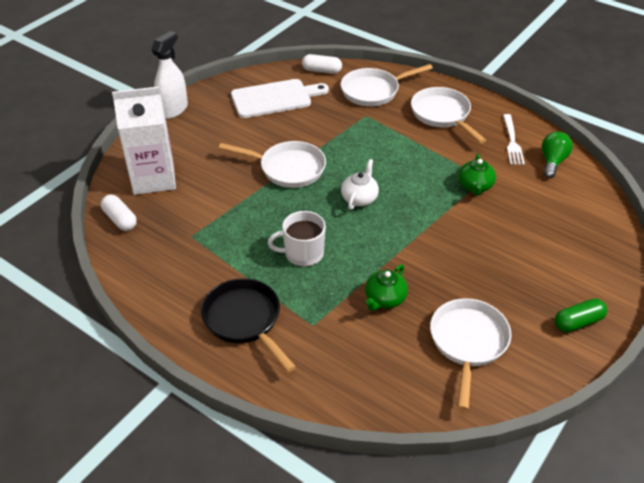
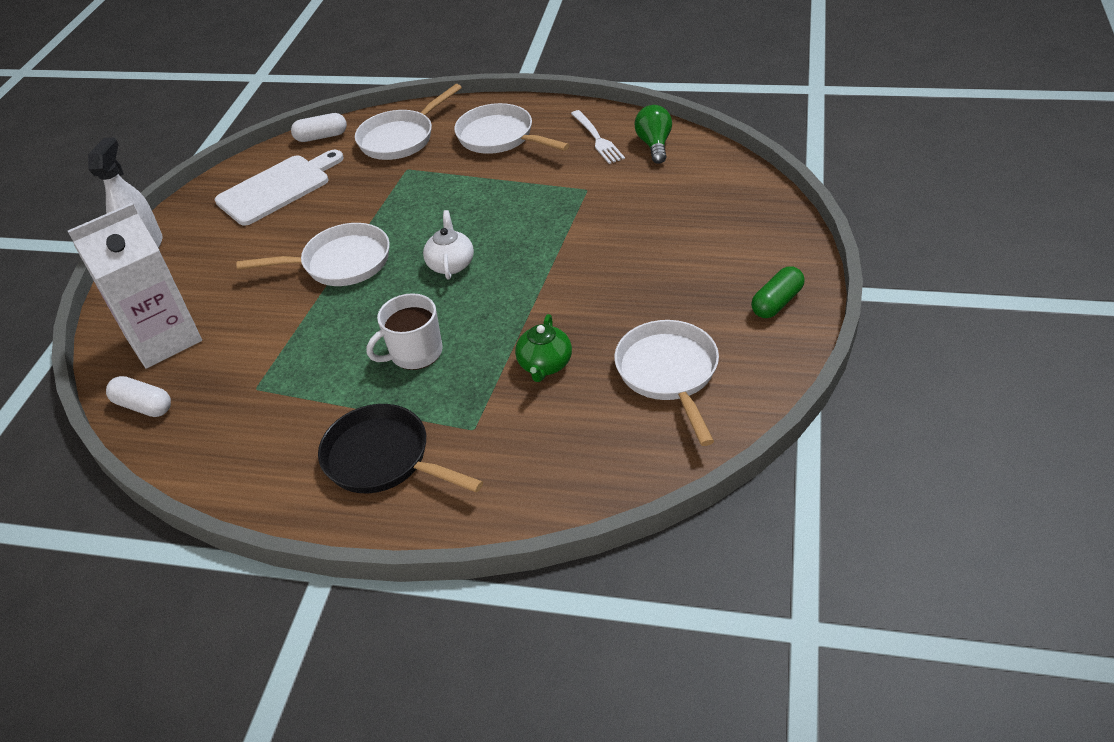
camera: 20 degrees left, 0 degrees up
green teapot [458,154,496,196] -> none

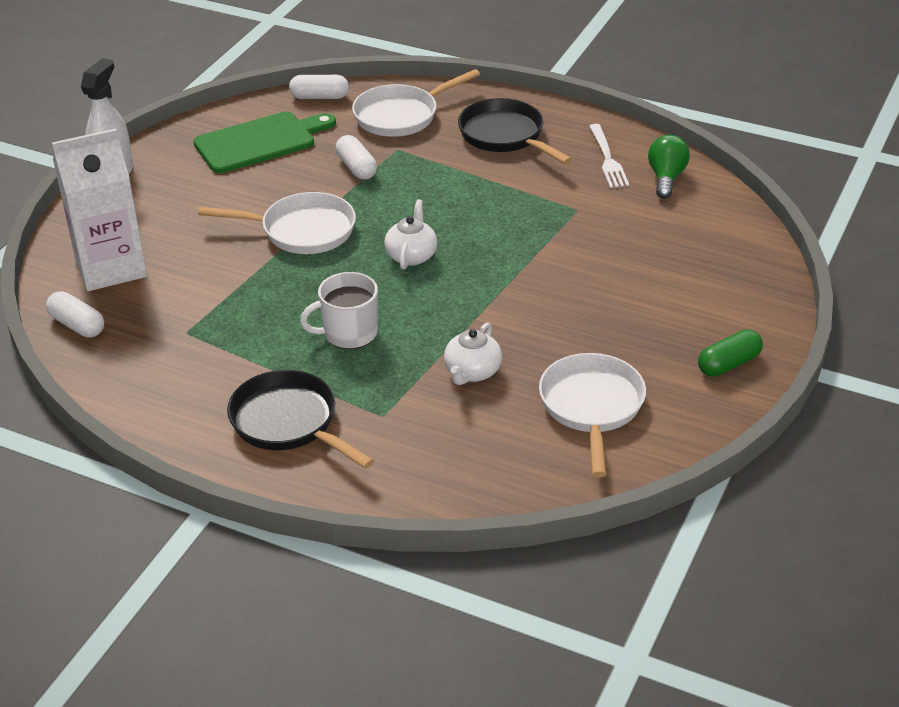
camera: 10 degrees right, 5 degrees down
white cutting board [215,150,343,226] -> green cutting board [193,112,336,173]
white pan [454,103,569,154] -> black pan [458,98,572,164]
green teapot [515,314,572,382] -> white teapot [444,322,502,385]
none -> white capsule [336,135,377,180]

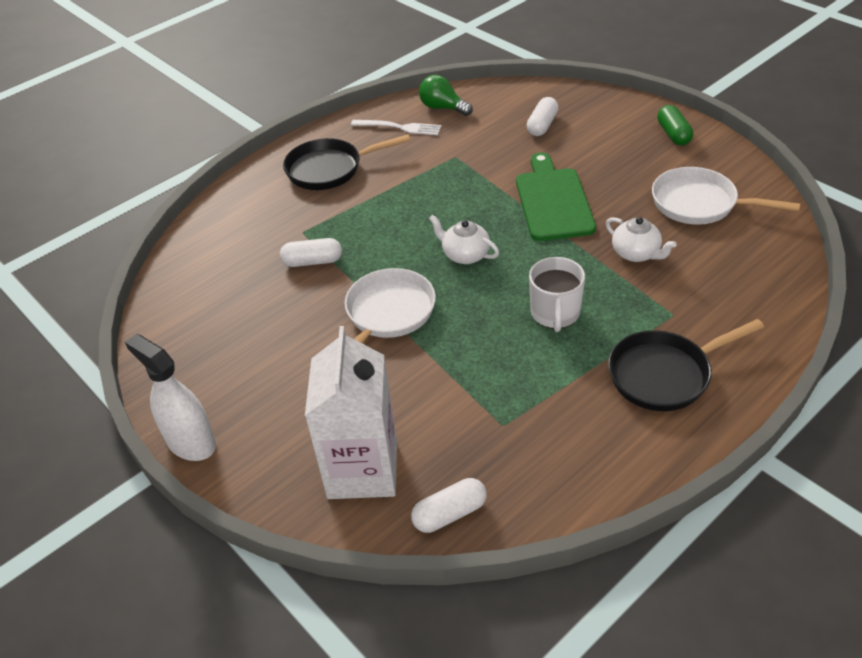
camera: 65 degrees left, 5 degrees up
green cutting board [193,112,336,173] -> green cutting board moved to [516,152,596,241]
white capsule [289,75,349,99] -> white capsule moved to [527,97,559,136]
white pan [352,69,480,137] -> none

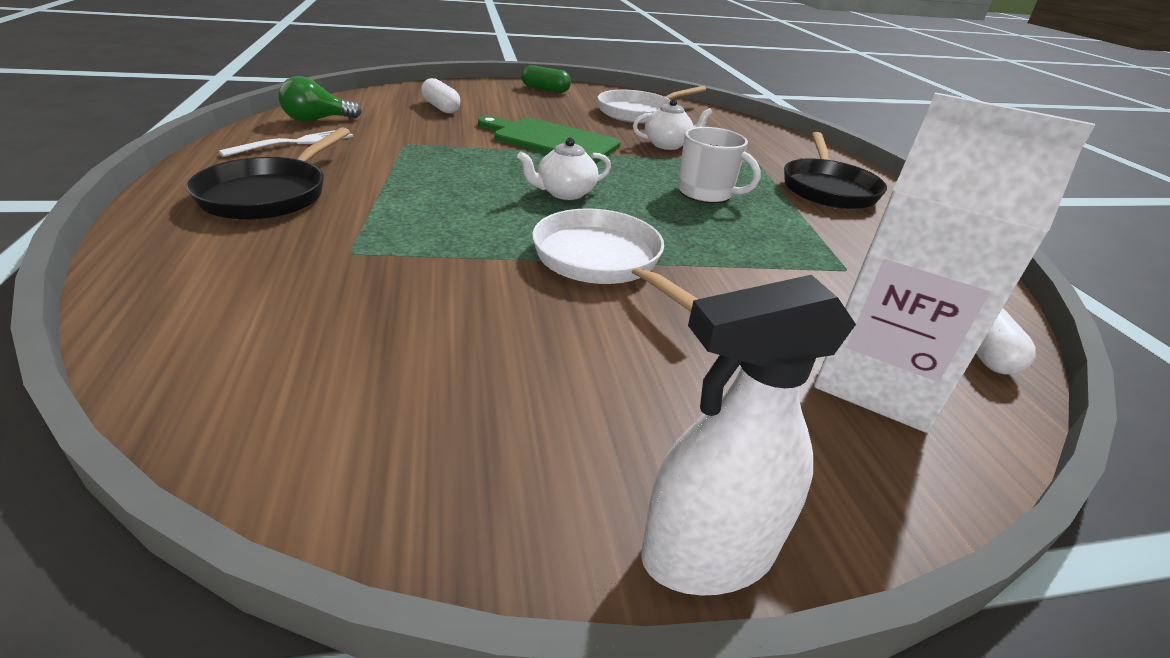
camera: 65 degrees left, 10 degrees down
white capsule [280,238,342,267] -> none

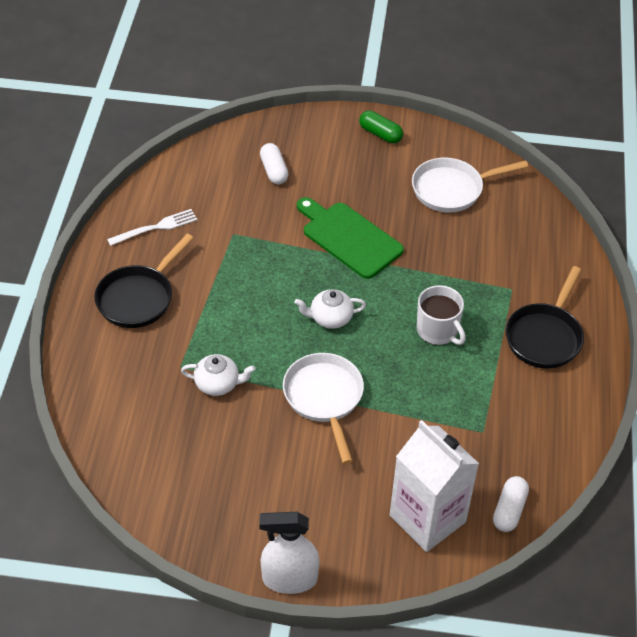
camera: 20 degrees right, 15 degrees up
green light bulb [278,76,362,122] -> none
white teapot [633,99,713,150] -> white teapot moved to [181,354,256,396]

